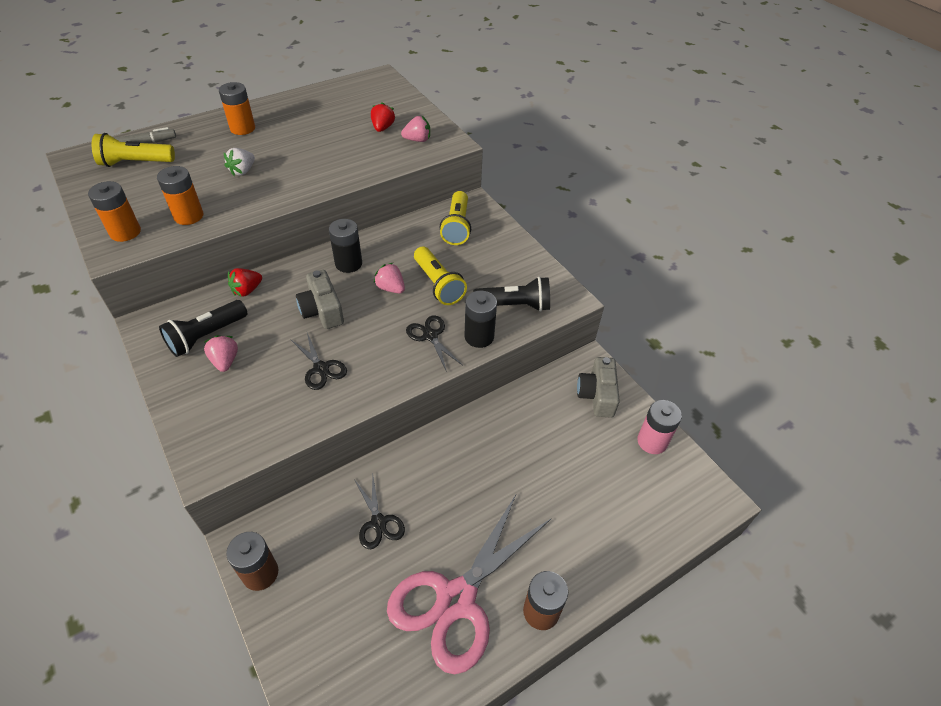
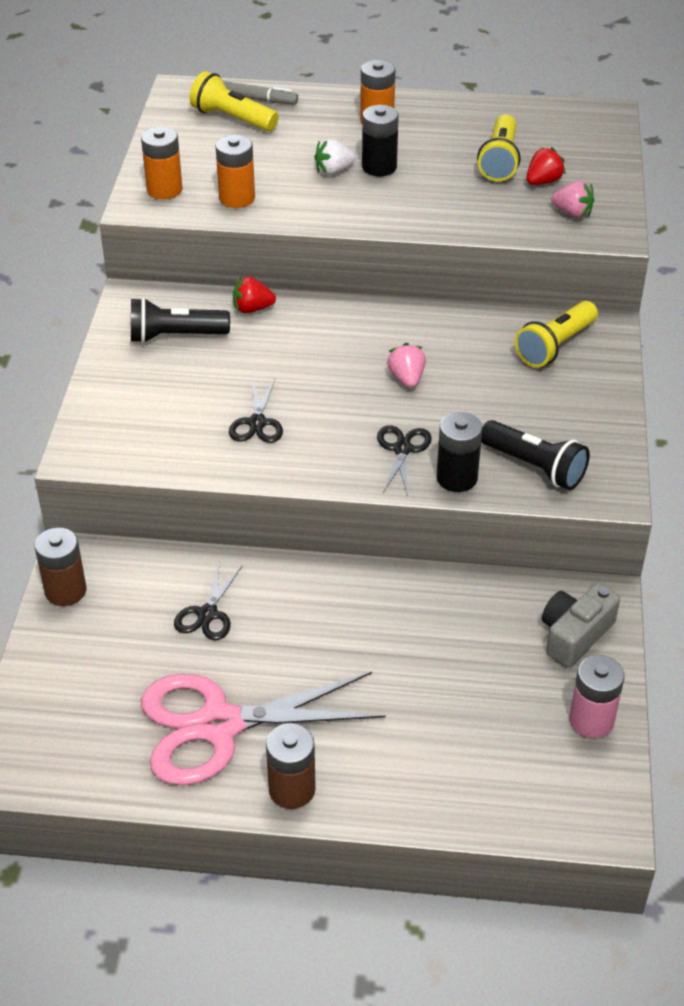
camera: 40 degrees right, 5 degrees down
pink strawberry [204,335,238,372] -> none
grey camera [296,270,344,329] -> none
black battery [329,219,362,273] -> black battery moved to [362,105,399,176]
yellow flashlight [414,247,467,305] -> yellow flashlight moved to [477,115,521,181]

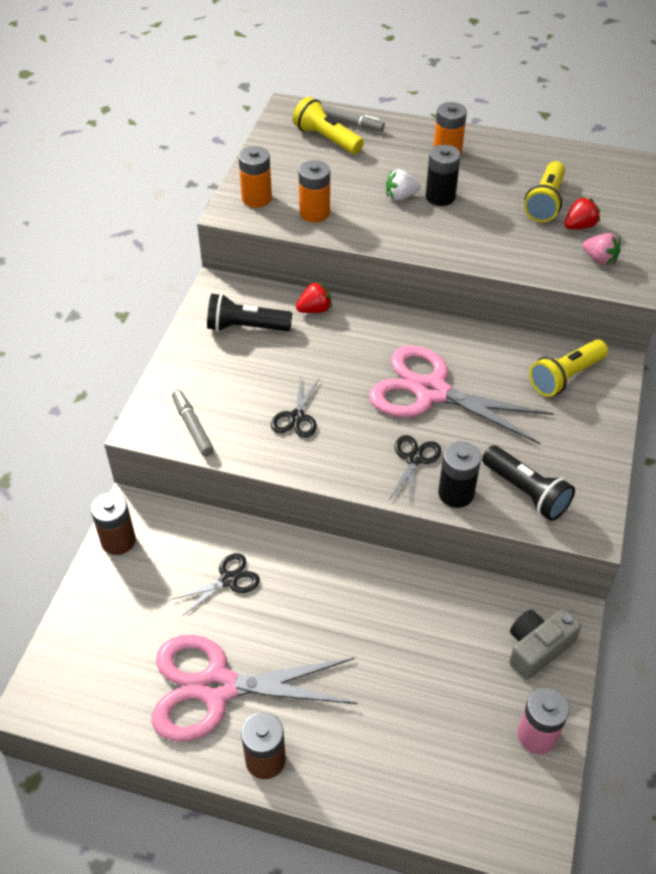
camera: 10 degrees right, 5 degrees up
black scissors [174,564,243,640] -> black scissors turned 150 degrees counterclockwise [171,553,260,616]
red strawberry [233,276,276,313] -> red strawberry turned 150 degrees clockwise [296,281,332,313]
pink strawberry [387,343,426,388] -> pink scissors [369,345,554,444]
none -> grey marker [172,390,214,456]

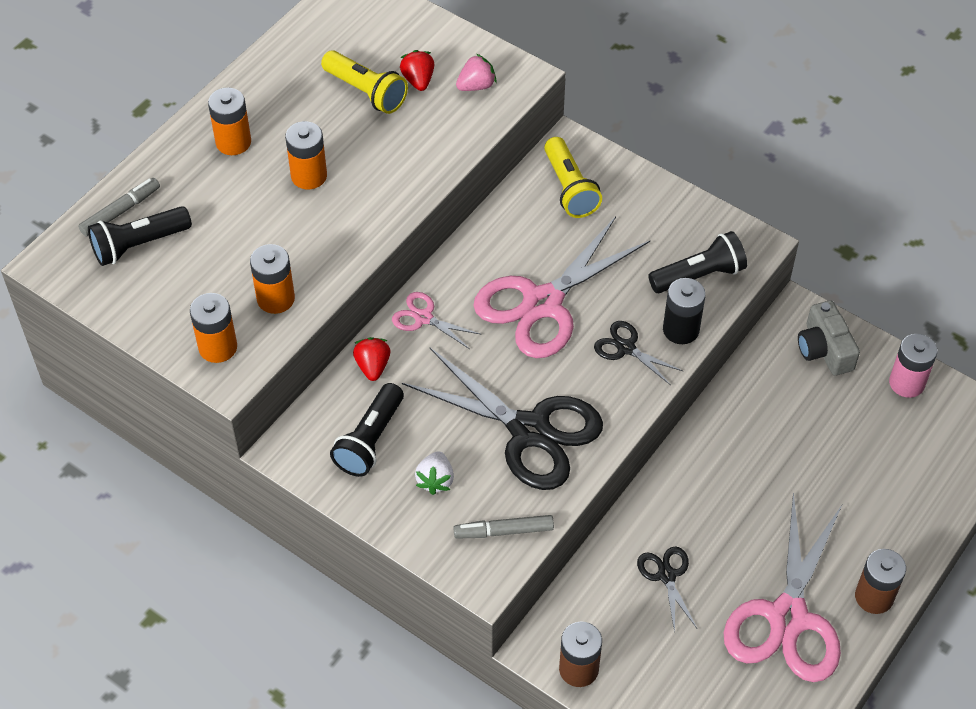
camera: 70 degrees left, 5 degrees up
black scissors [271,377,320,438] -> black scissors [402,348,603,490], size x2.19
yellow flashlight [293,97,364,154] -> black flashlight [88,206,192,266]
white strawberry [386,169,421,201] -> white strawberry moved to [415,451,454,495]
black battery [426,145,461,206] -> orange battery [285,121,327,189]
none -> pink scissors [392,292,482,349]

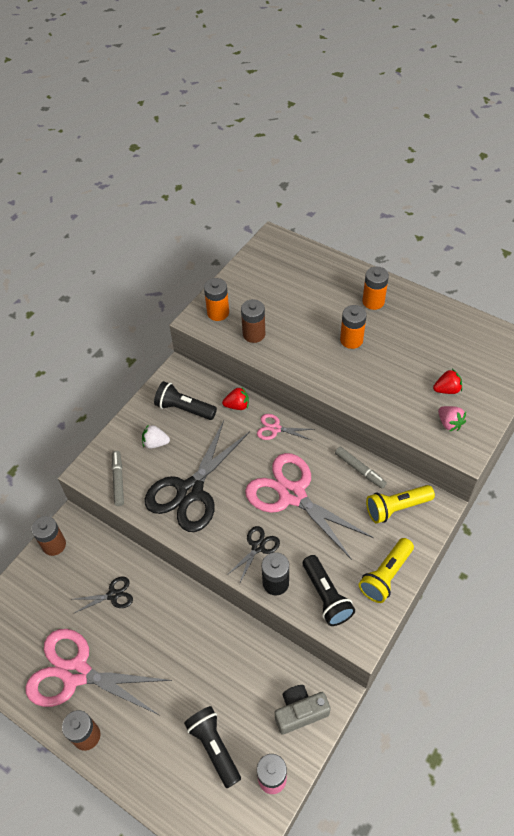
camera: 90 degrees right, 0 degrees up
grey marker [78,178,160,237] -> grey marker moved to [335,447,387,489]
black flashlight [88,206,192,266] -> black flashlight moved to [184,706,241,788]
orange battery [250,244,295,314] -> brown battery [241,299,265,343]
yellow flashlight [321,50,408,114] -> yellow flashlight moved to [359,538,414,603]
pink scissors [392,292,482,349] -> pink scissors turned 105 degrees counterclockwise [257,414,314,440]

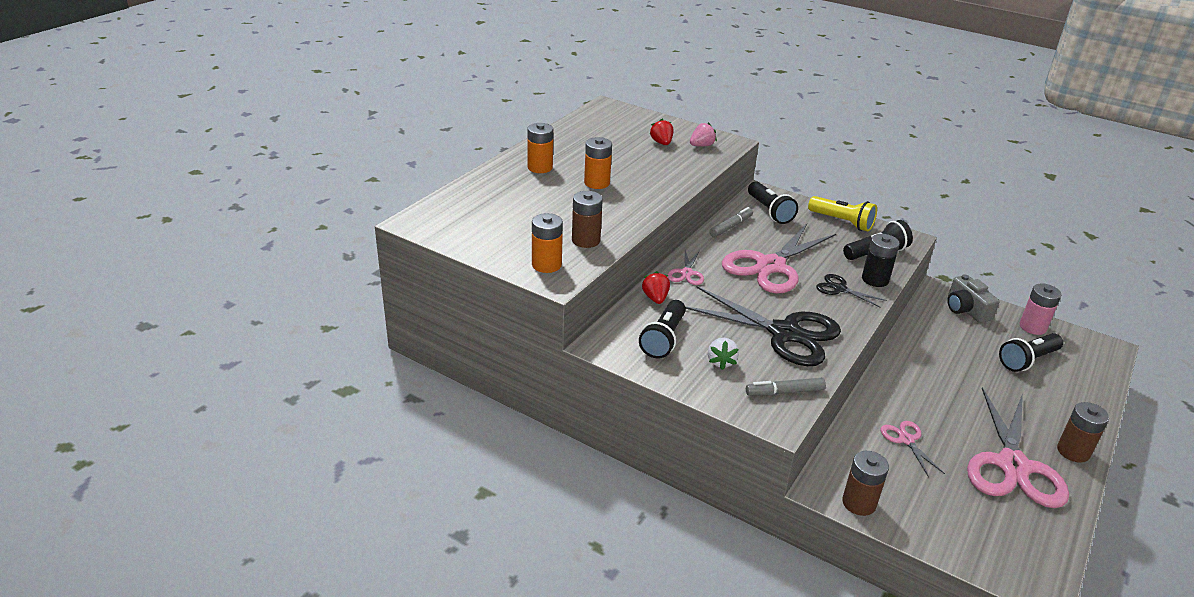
camera: 95 degrees left, 20 degrees down
black scissors [73,577,133,614] -> pink scissors [880,421,945,477]
yellow flashlight [366,485,435,523] -> black flashlight [748,181,798,224]

